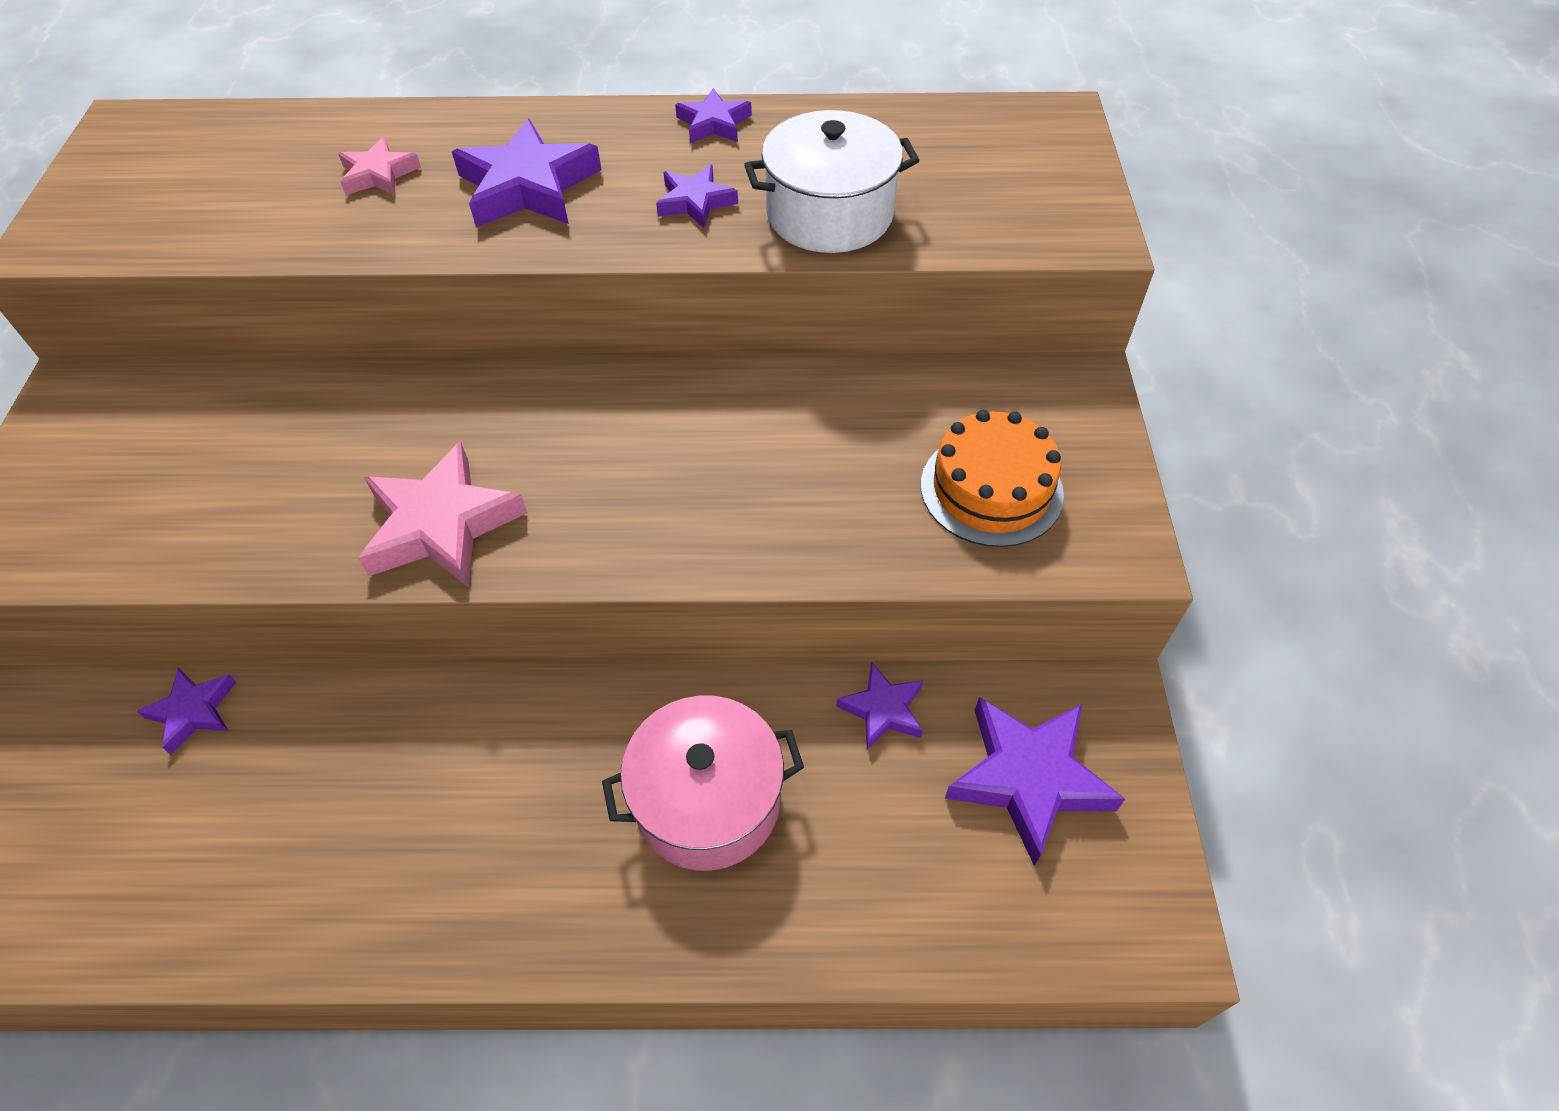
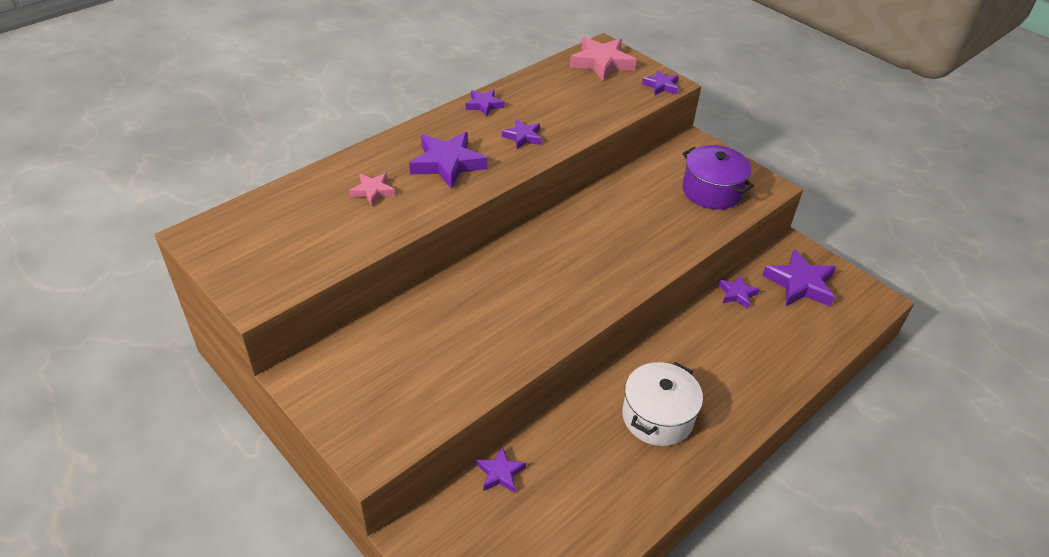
camera: 45 degrees left, 10 degrees down
pink star [358,441,527,588] -> pink star moved to [570,37,637,81]
pink pot [602,696,804,871] -> none
white pot [744,110,920,253] -> white pot moved to [622,362,703,446]
orange cake [921,410,1064,547] -> purple pot [682,145,754,209]
none -> purple star [642,70,679,95]

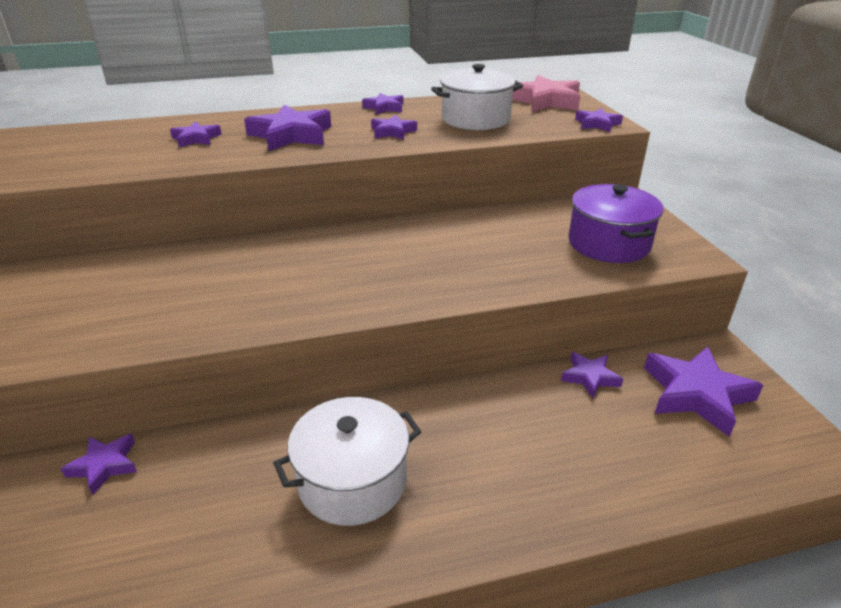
camera: 30 degrees right, 10 degrees down
pink star [349,173,395,206] -> purple star [170,121,222,147]
none -> white pot [431,64,523,130]

